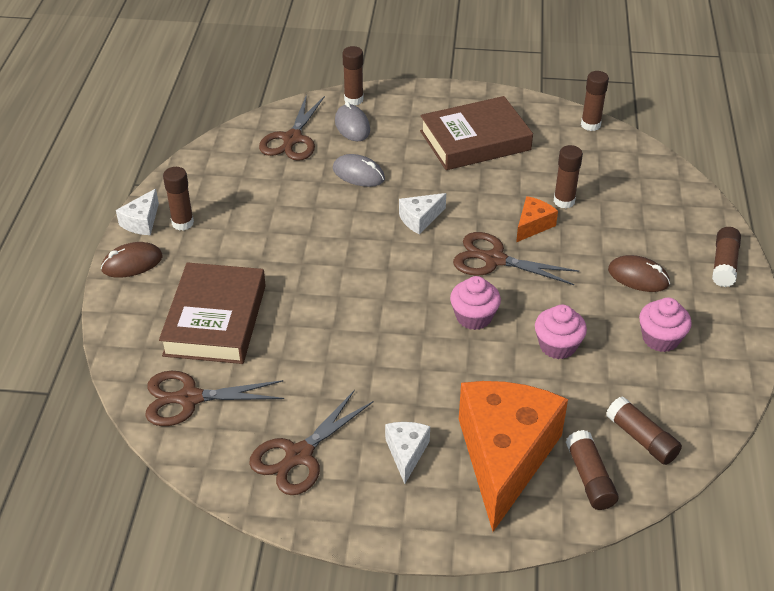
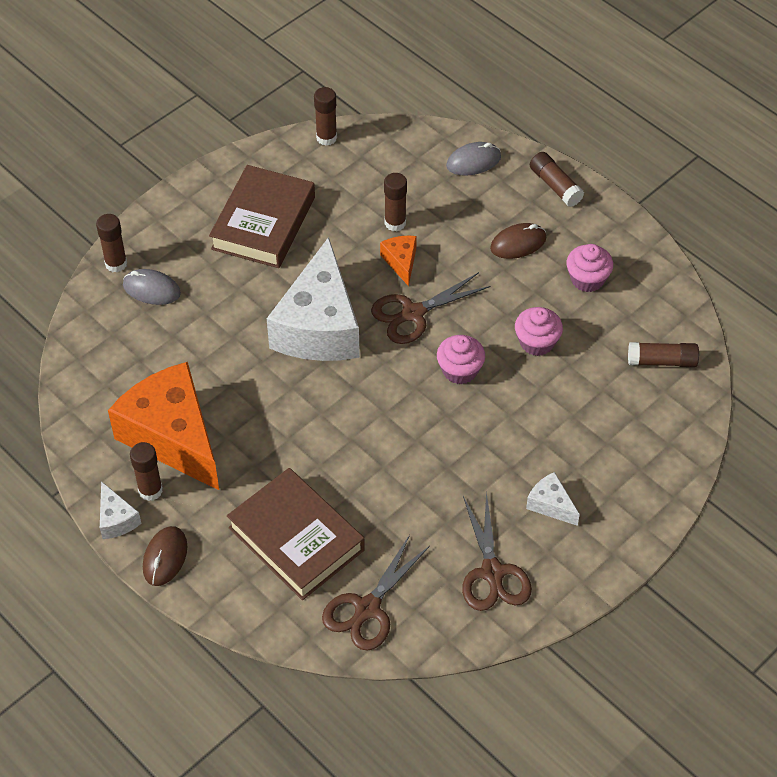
camera: 50 degrees left, 10 degrees up
brown scissors [259,94,325,161] -> none
grey mouse [333,154,385,187] -> grey mouse moved to [446,142,501,176]
white cheese [399,193,446,234] -> white cheese [267,237,360,361], size x2.36
orange cheese [459,381,568,532] -> orange cheese moved to [108,362,219,490]
brown glue stick [566,430,619,510] -> none

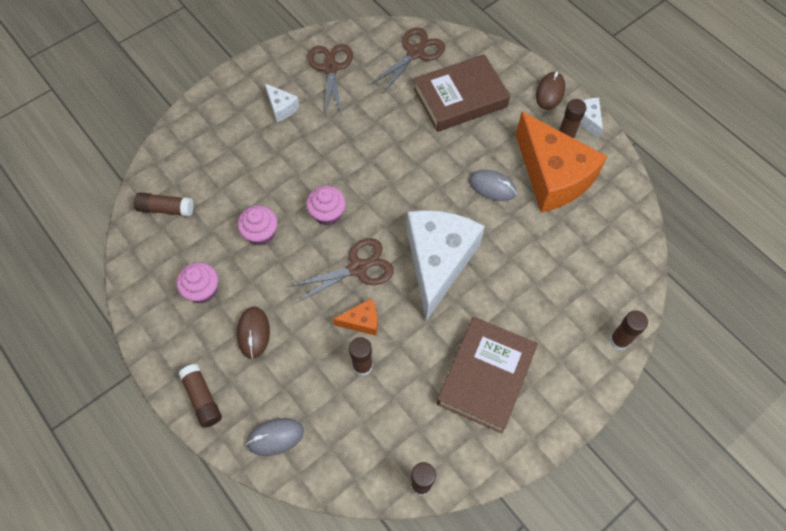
camera: 175 degrees left, 10 degrees up
grey mouse [123,269,181,305] -> grey mouse moved to [469,170,517,201]
brown book [227,468,365,600] -> brown book turned 75 degrees counterclockwise [414,54,510,132]
orange cheese [380,236,417,286] -> orange cheese turned 90 degrees counterclockwise [333,298,378,336]
brown mouse [490,223,546,259] -> brown mouse turned 75 degrees counterclockwise [237,306,270,359]

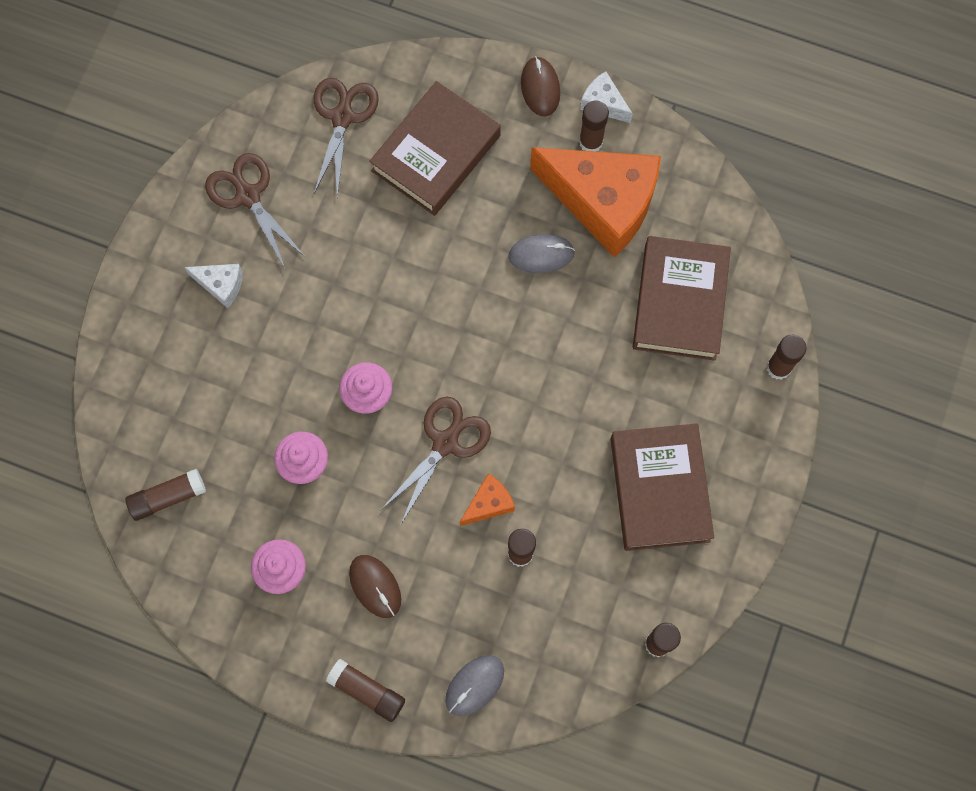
camera: 30 degrees left, 10 degrees up
white cheese [407,210,485,321] -> none
none -> brown book [633,236,731,361]

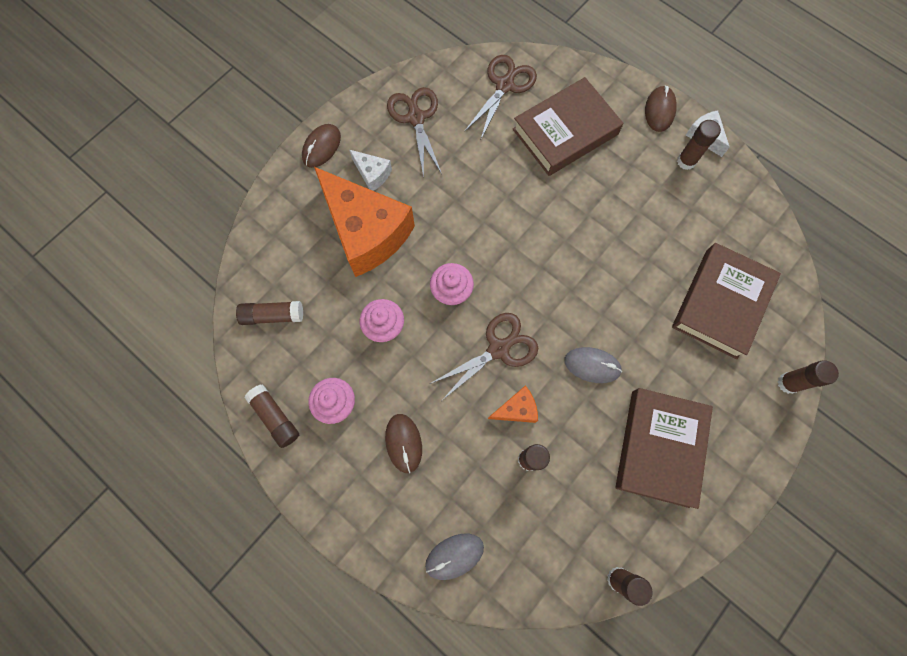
camera: 20 degrees right, 0 degrees up
brown glue stick [326,659,405,722] -> brown glue stick moved to [244,384,299,448]
grey mouse [508,234,575,273] -> grey mouse moved to [564,347,622,383]
orange cheese [530,147,661,258] -> orange cheese moved to [314,167,415,277]
none -> brown mouse [302,124,341,168]

